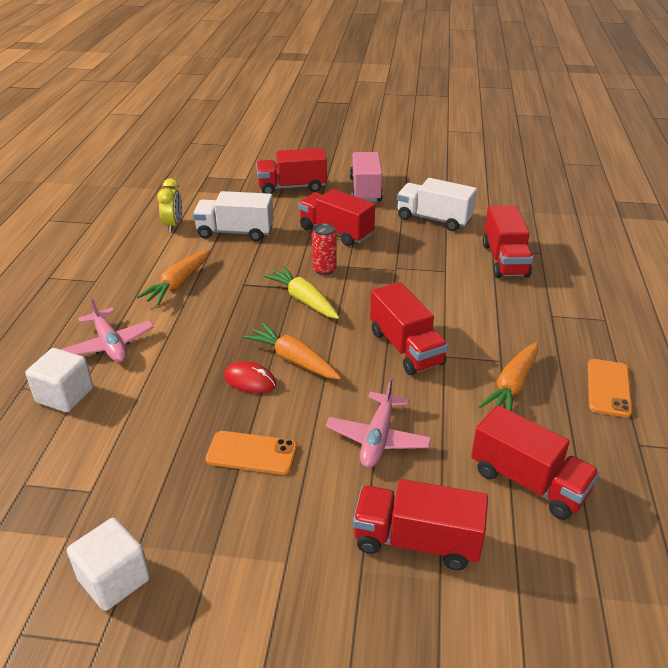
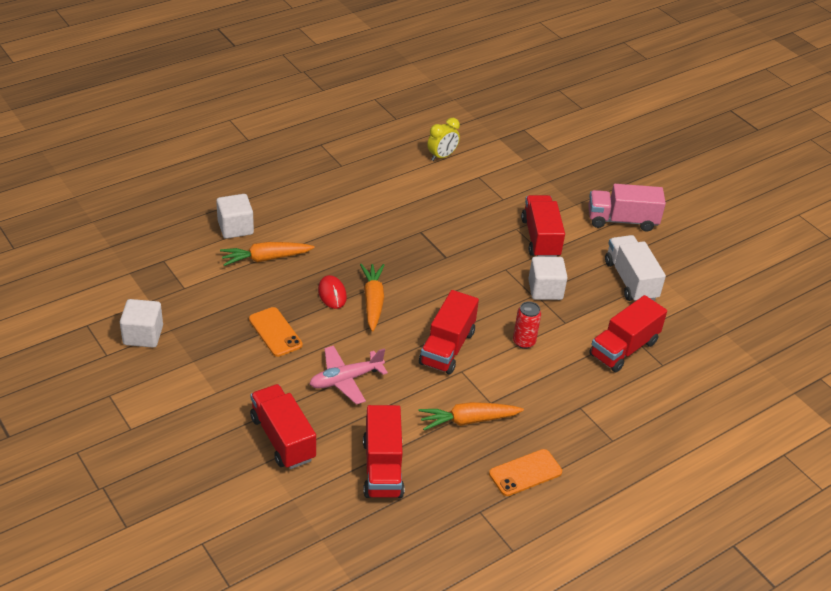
camera: 45 degrees right, 5 degrees up
pink plane [62,296,154,363] -> none
orange carrot [137,250,210,305] -> orange carrot moved to [220,242,315,266]
white truck [193,191,274,241] -> none
red truck [256,148,327,194] -> none
yellow carrot [263,266,339,319] -> none
red can [312,223,337,275] -> red can moved to [513,302,541,349]
pink truck [350,152,383,202] -> pink truck turned 135 degrees counterclockwise [588,184,666,232]
none -> white cube [528,257,568,300]

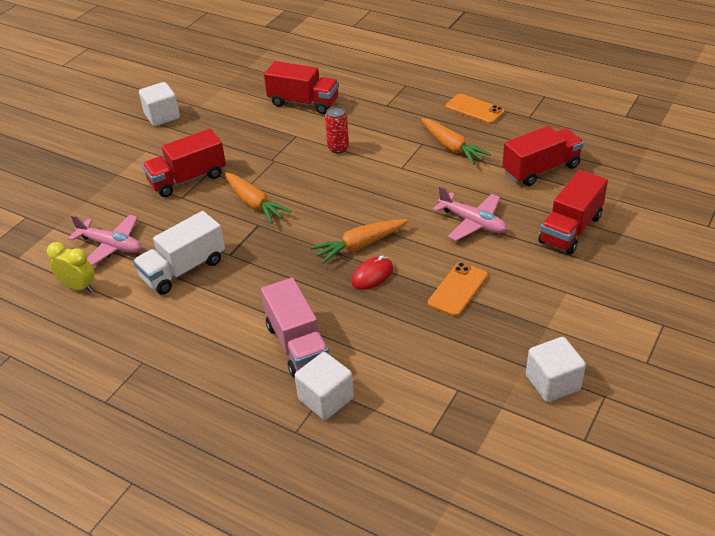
camera: 110 degrees left, 0 degrees up
orange carrot [220,242,315,266] -> orange carrot moved to [224,172,292,224]
red truck [419,290,479,374] -> none
white cube [528,257,568,300] -> white cube moved to [139,82,180,126]
pink truck [588,184,666,232] -> pink truck moved to [261,278,330,378]
white truck [605,235,666,301] -> white truck moved to [133,211,225,295]
none -> pink plane [68,214,141,266]

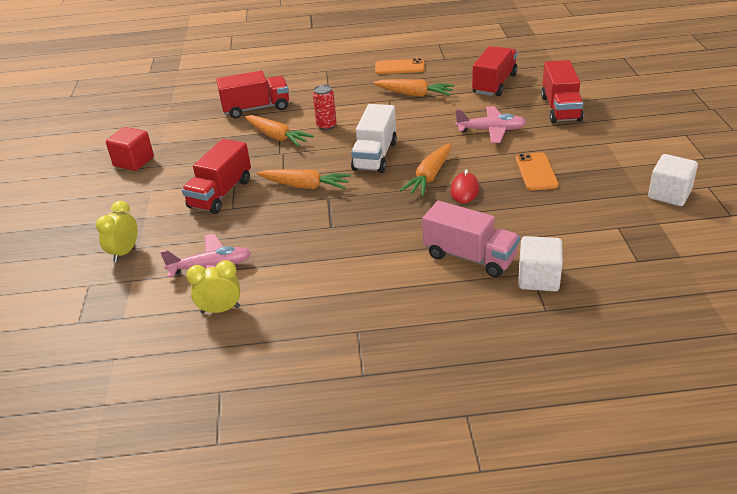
camera: 35 degrees left, 5 degrees down
white truck [133,211,225,295] -> white truck moved to [351,104,397,173]
white cube [139,82,180,126] -> red cube [106,127,154,171]
none -> yellow clock [96,201,137,262]
none -> orange carrot [245,115,314,147]

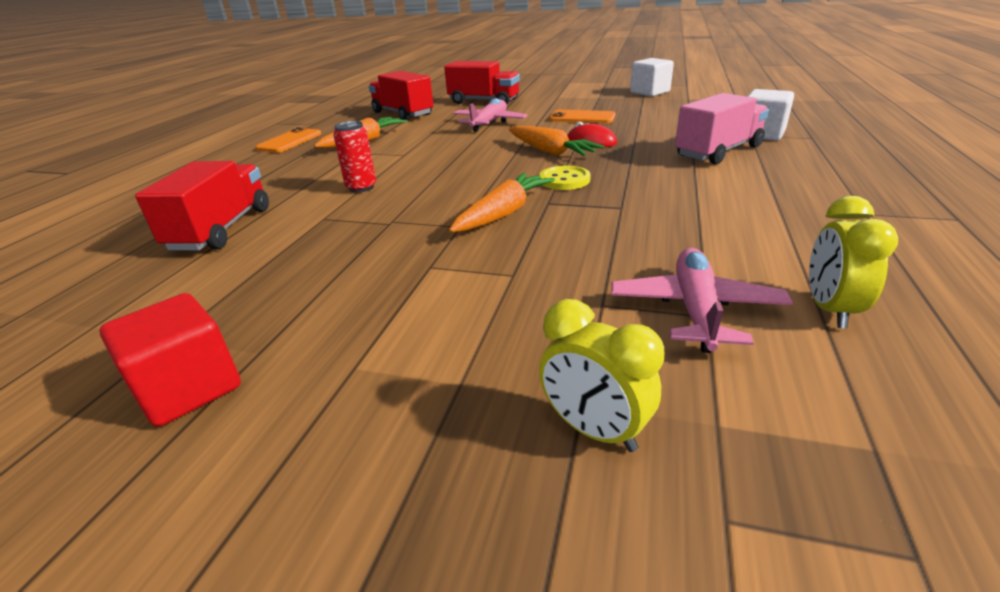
camera: 70 degrees left, 5 degrees down
red truck [182,139,251,214] -> none
orange carrot [245,115,314,147] -> none
white truck [351,104,397,173] -> none
none -> yellow button [539,165,591,190]

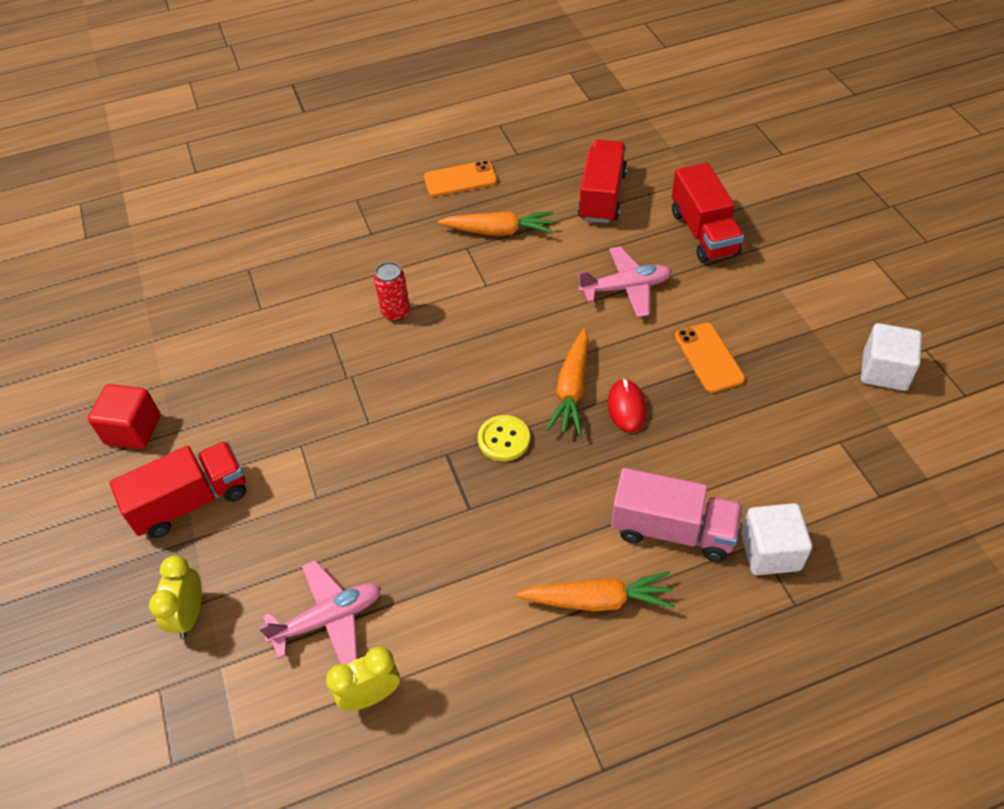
camera: 55 degrees right, 20 degrees up
red truck [135,161,269,251] -> red truck moved to [110,441,246,538]
orange carrot [449,173,555,232] -> orange carrot moved to [517,571,675,611]

